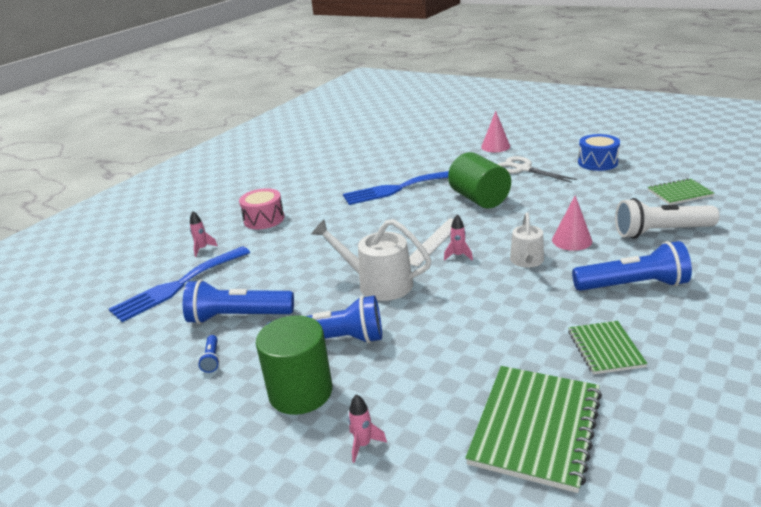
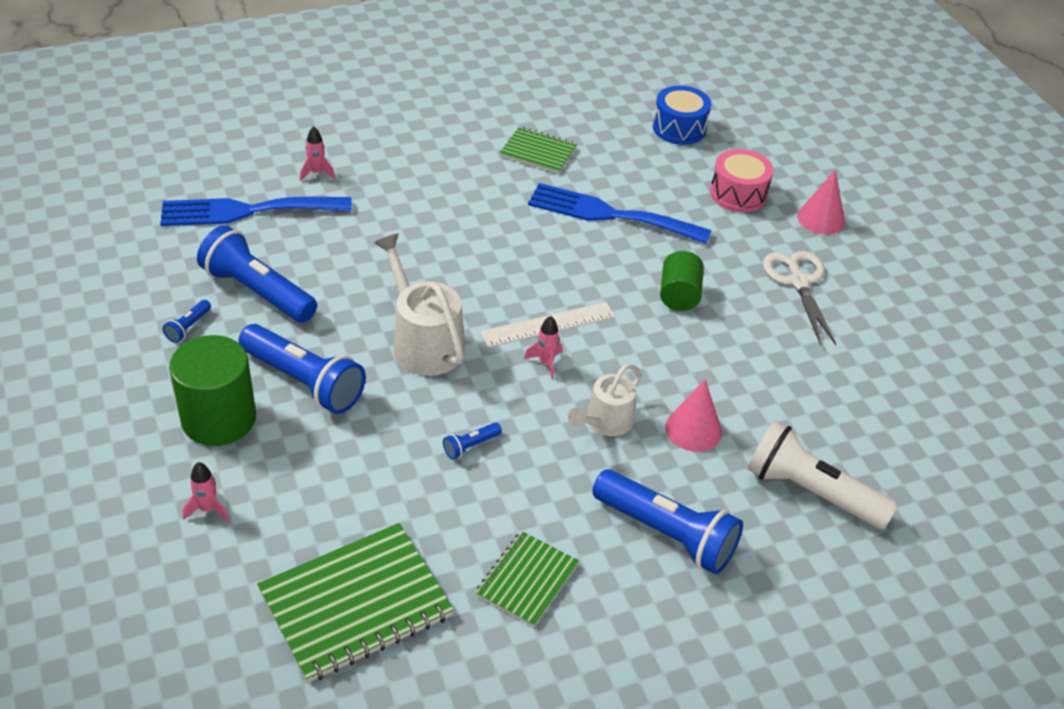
camera: 30 degrees right, 15 degrees up
pink drum [239,188,284,229] -> pink drum moved to [710,149,774,212]
green cylinder [448,152,511,209] -> green cylinder [660,251,704,311], size x0.62
blue drum [578,134,620,171] -> blue drum moved to [653,86,711,145]
green notebook [648,178,715,205] -> green notebook moved to [500,127,577,174]
none -> blue flashlight [443,422,502,460]

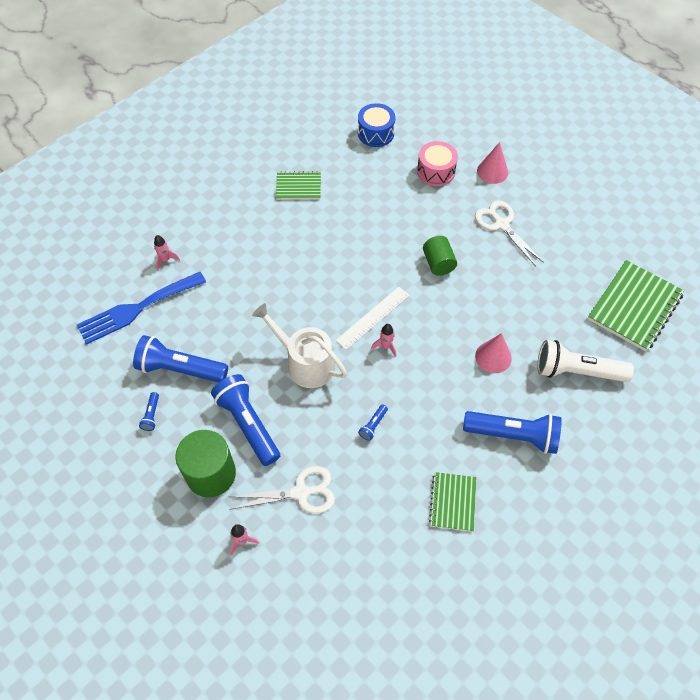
camera: 20 degrees left, 15 degrees up
blue flashlight [239,324,366,414] -> blue flashlight turned 135 degrees counterclockwise [211,374,280,466]
green notebook [257,523,454,683] -> green notebook moved to [588,260,684,351]
blue fork [528,183,711,244] -> none
white watering can [568,364,642,436] -> none
none -> white scissors [229,466,335,513]

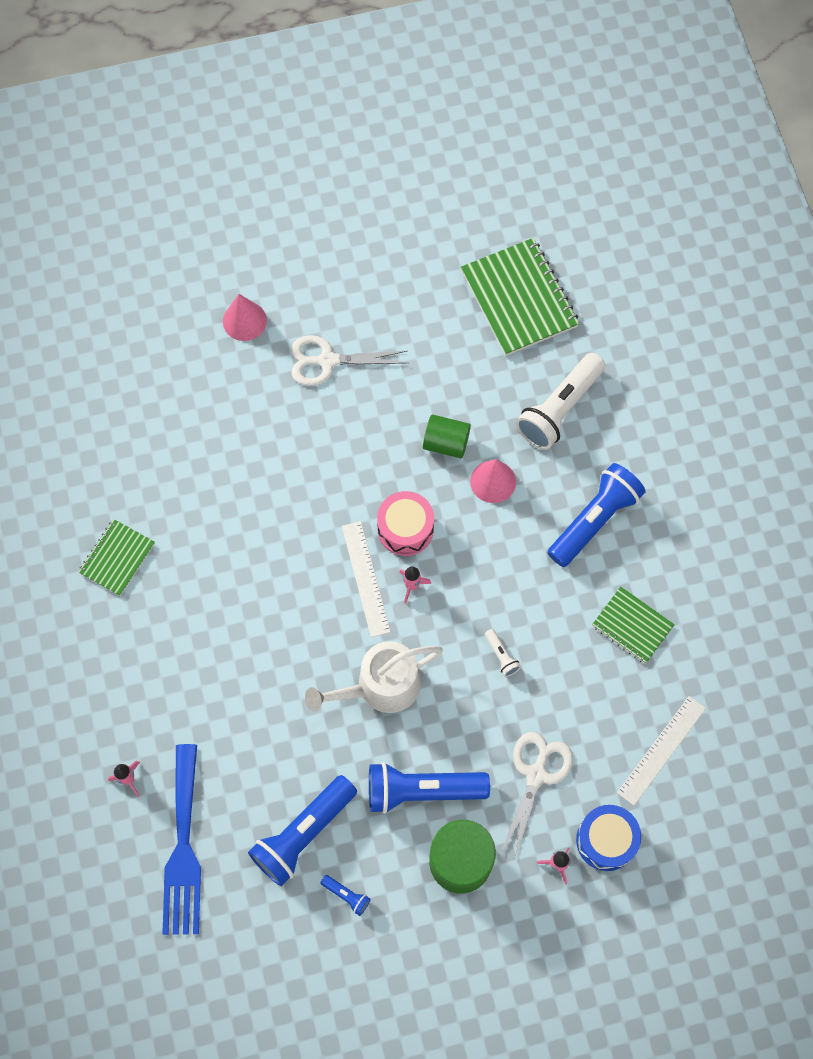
camera: 60 degrees left, 10 degrees up
blue drum [358,103,395,147] -> blue drum moved to [576,805,641,871]
blue flashlight [358,404,388,441] -> white flashlight [485,629,521,677]
pink drum [417,141,458,186] -> pink drum moved to [377,491,434,556]
green cylinder [423,236,457,276] -> green cylinder moved to [423,415,471,458]
none -> white ruler [617,696,706,806]

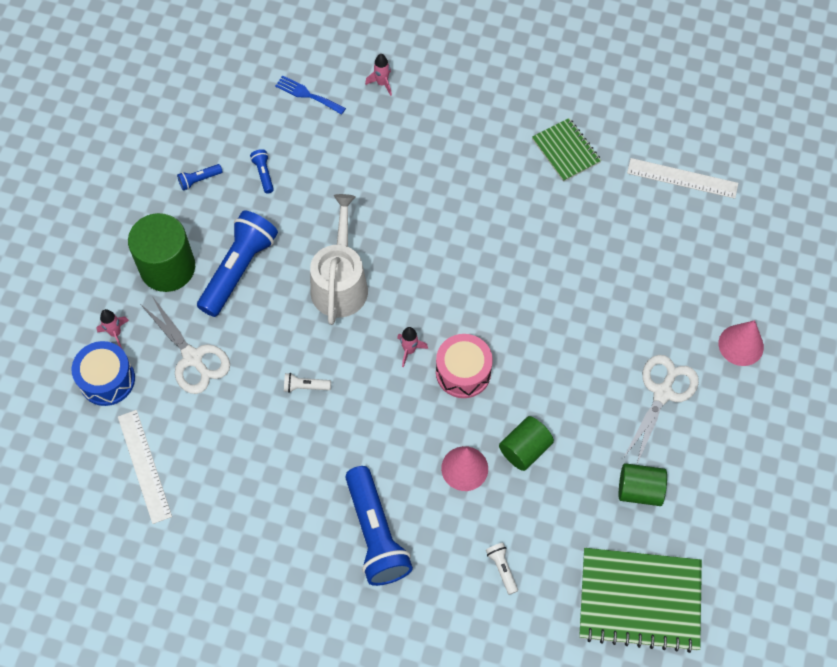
camera: 120 degrees right, 5 degrees down
blue fork [162,744,201,935] -> blue fork [275,75,346,115], size x0.49
blue flashlight [248,775,357,886] -> blue flashlight [250,149,274,194], size x0.42
white ruler [342,521,391,637] -> white ruler moved to [627,158,738,199]
white flashlight [516,353,606,450] -> white flashlight [486,543,518,595], size x0.42
green notebook [592,587,675,664] -> none
none -> green cylinder [619,463,667,506]

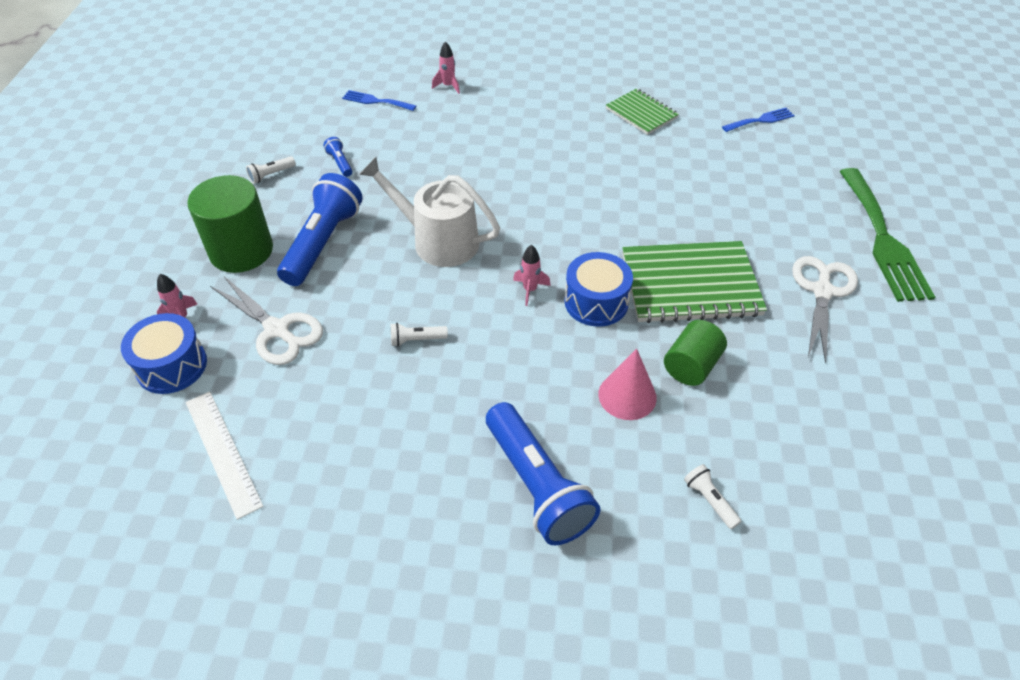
camera: 10 degrees left, 15 degrees down
blue flashlight [177,164,223,191] -> white flashlight [246,156,296,184]
white watering can [310,194,368,325] -> white watering can turned 60 degrees counterclockwise [359,157,500,267]
pink drum [436,334,493,398] -> blue drum [564,252,633,327]
green notebook [579,548,702,653] -> green notebook moved to [622,241,767,323]
green cylinder [619,463,667,506] -> none
white ruler [627,158,738,199] -> blue fork [722,108,795,132]
pink cone [718,320,764,366] -> green fork [839,168,935,302]

